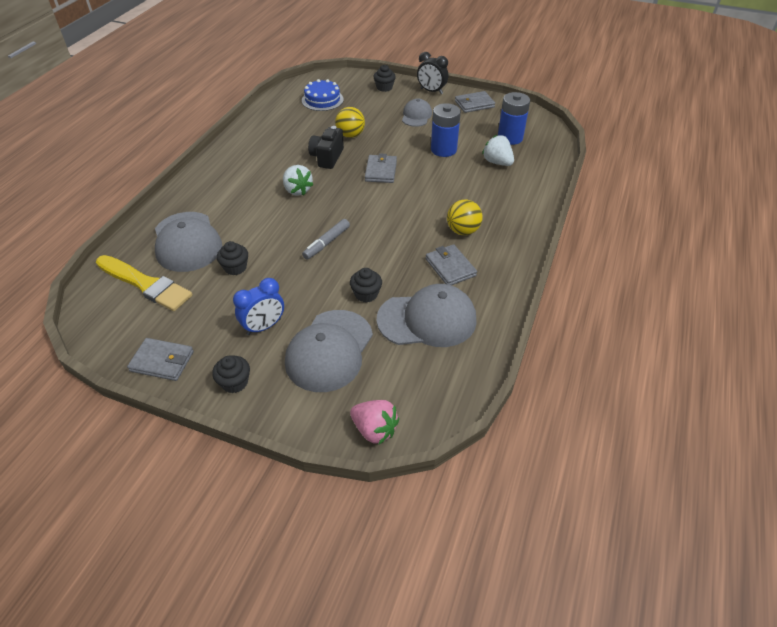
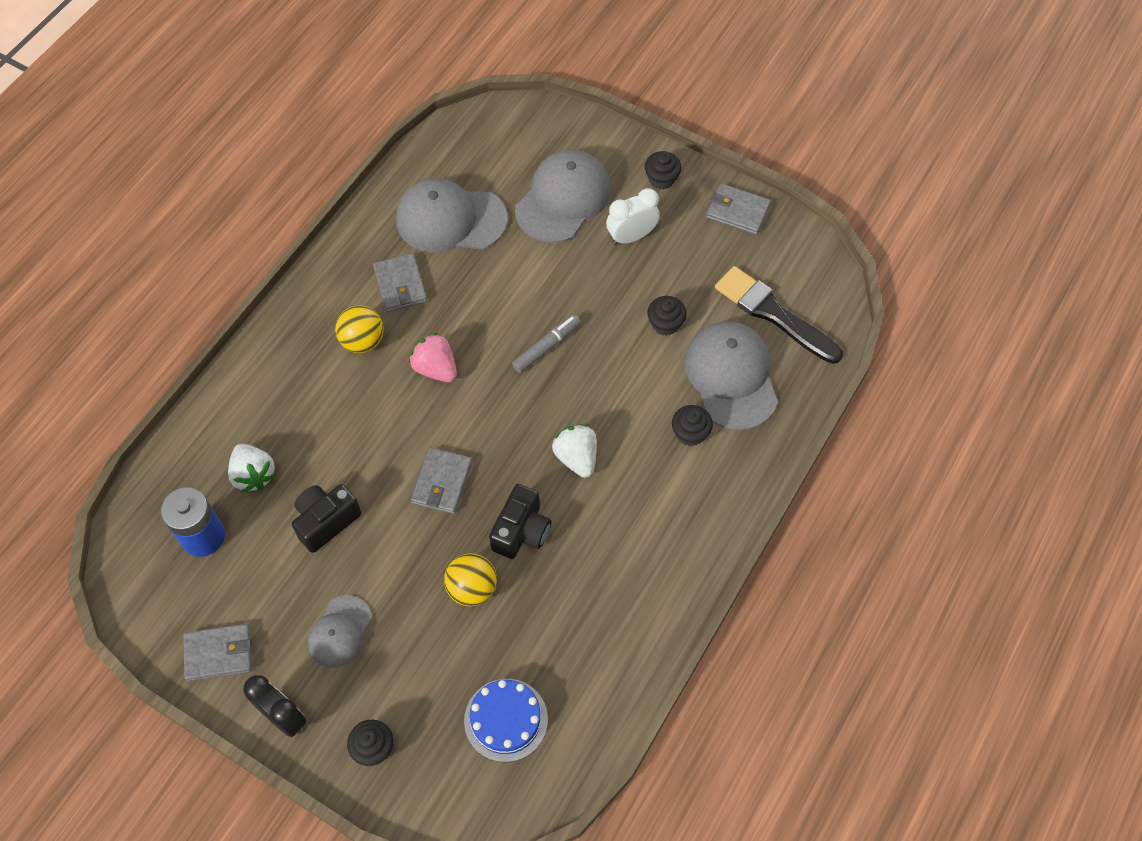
camera: 170 degrees left, 15 degrees up
yellow brush [96,255,192,311] -> black brush [715,266,843,364]
blue clock [233,278,284,335] -> white clock [606,188,660,245]
black cupcake [350,268,382,303] -> black cupcake moved to [672,405,713,446]
pink strawberry [350,400,399,444] -> pink strawberry moved to [409,333,457,382]
blue battery [431,103,461,157] -> black camera [292,484,361,553]

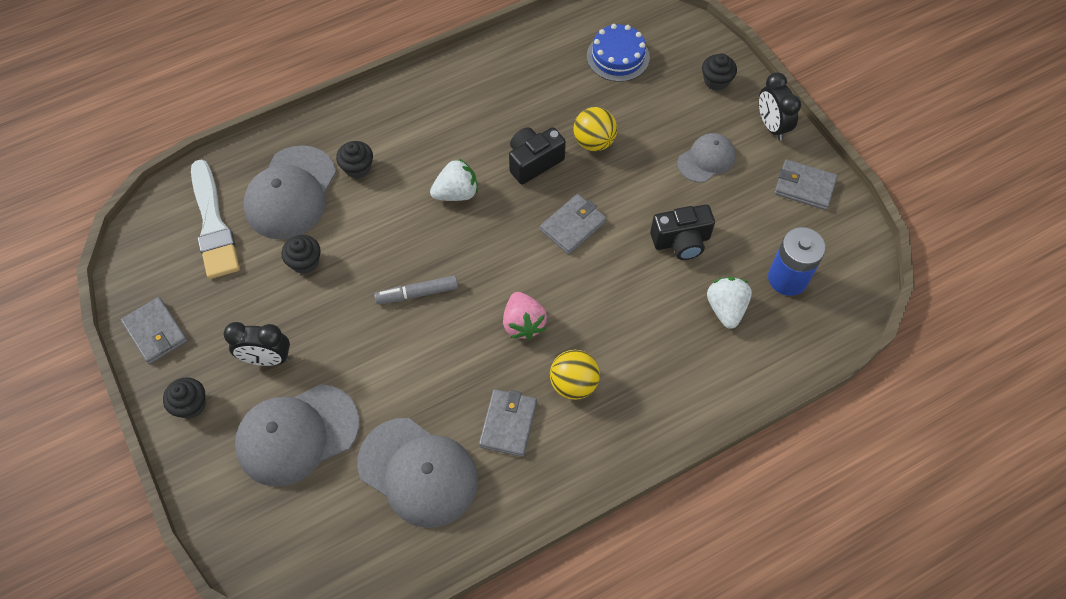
camera: 150 degrees left, 0 degrees up
white strawberry [552,424,597,478] -> white strawberry turned 120 degrees counterclockwise [430,159,478,201]
white clock [606,188,660,245] -> black clock [223,322,290,366]
black brush [715,266,843,364] -> white brush [191,160,240,279]

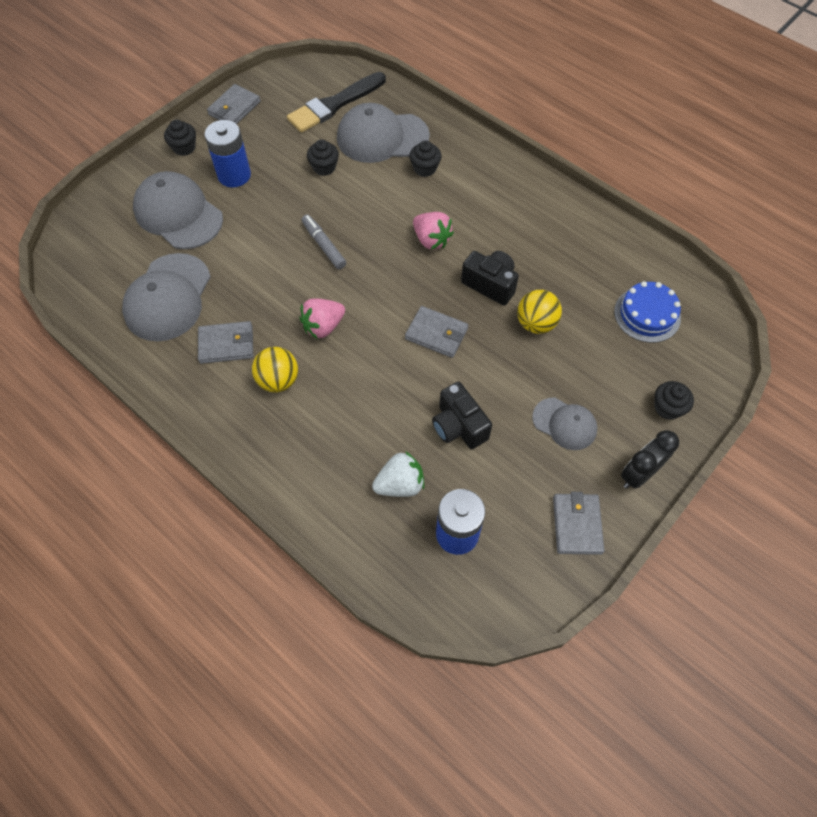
camera: 70 degrees right, 0 degrees up
white brush [191,160,240,279] -> black brush [287,72,386,133]
black clock [223,322,290,366] -> blue battery [205,120,251,187]
white strawberry [430,159,478,201] -> pink strawberry [413,212,454,250]

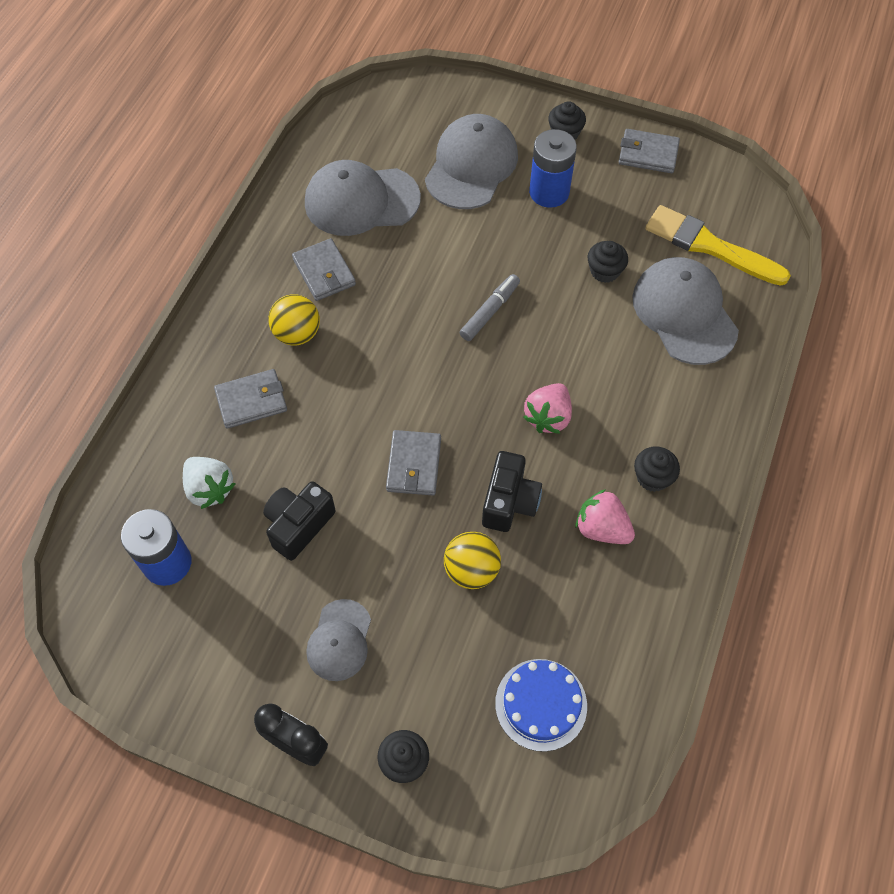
camera: 70 degrees right, 0 degrees up
black brush [287,72,386,133] -> yellow brush [645,205,791,286]
pink strawberry [299,298,345,339] -> pink strawberry moved to [576,489,635,544]
black cupcake [409,141,441,177] -> black cupcake moved to [634,447,680,492]
grey wallet [553,492,605,555] -> grey wallet moved to [214,369,287,429]

